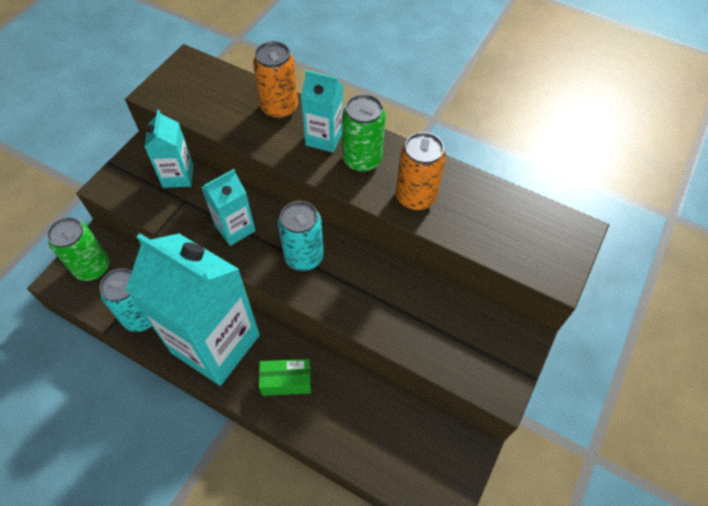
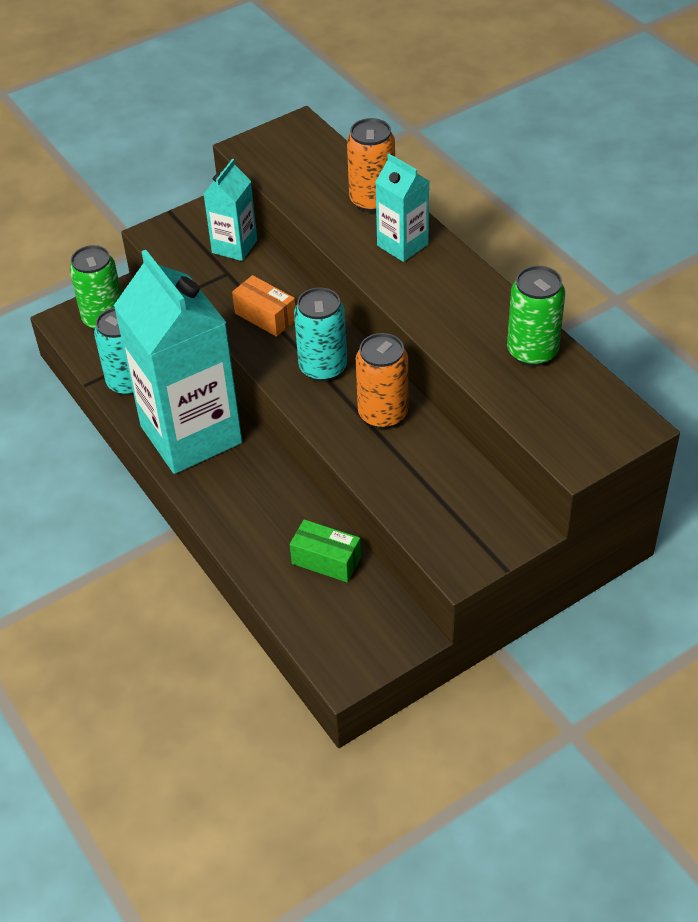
camera: 30 degrees right, 10 degrees down
turquoise carton [201,169,256,246] -> orange box [232,275,295,337]
green box [259,359,311,396] -> green box moved to [290,519,361,582]
green can [342,94,386,172] -> green can moved to [507,266,565,366]
orange can [396,132,446,211] -> orange can moved to [356,333,408,429]

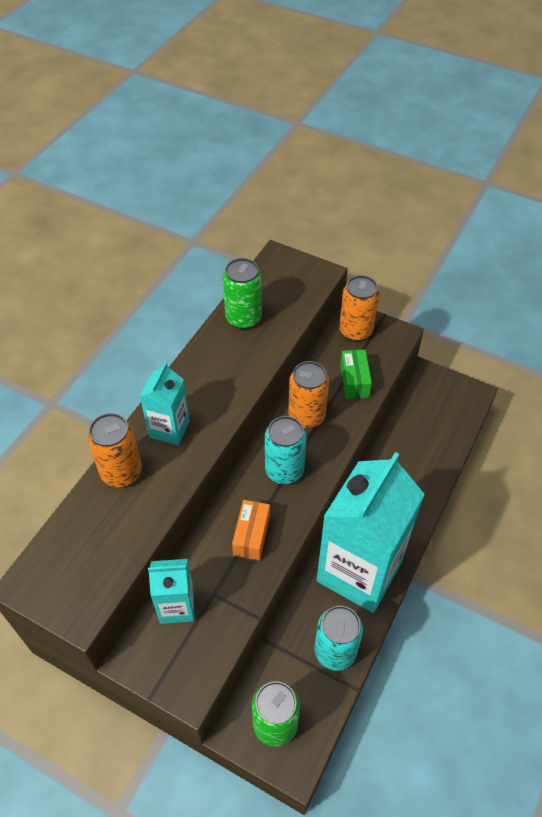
camera: 120 degrees left, 5 degrees up
green box [290,519,361,582] -> green box moved to [340,350,372,399]
none -> orange can [339,275,379,341]

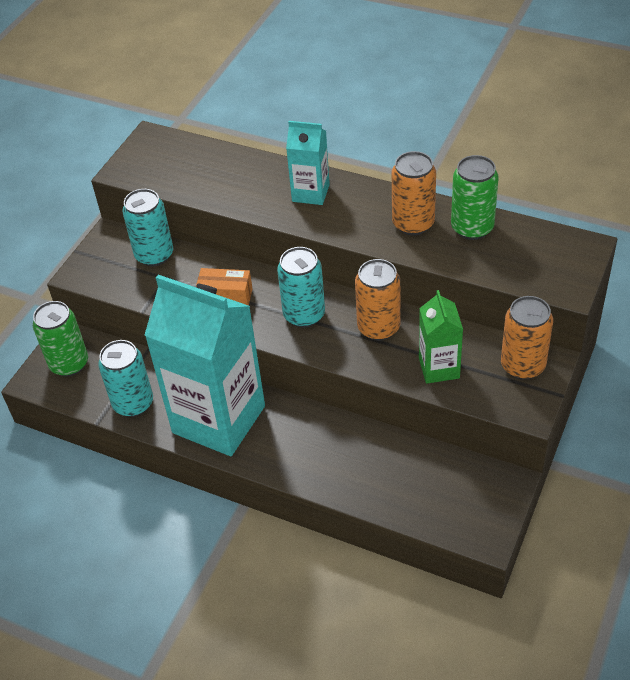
camera: 90 degrees right, 5 degrees down
orange can [87,413,142,487] -> orange can moved to [392,151,436,235]
turquoise carton [148,559,194,624] -> turquoise can [122,189,173,266]
green box [340,350,372,399] -> green carton [419,290,463,384]

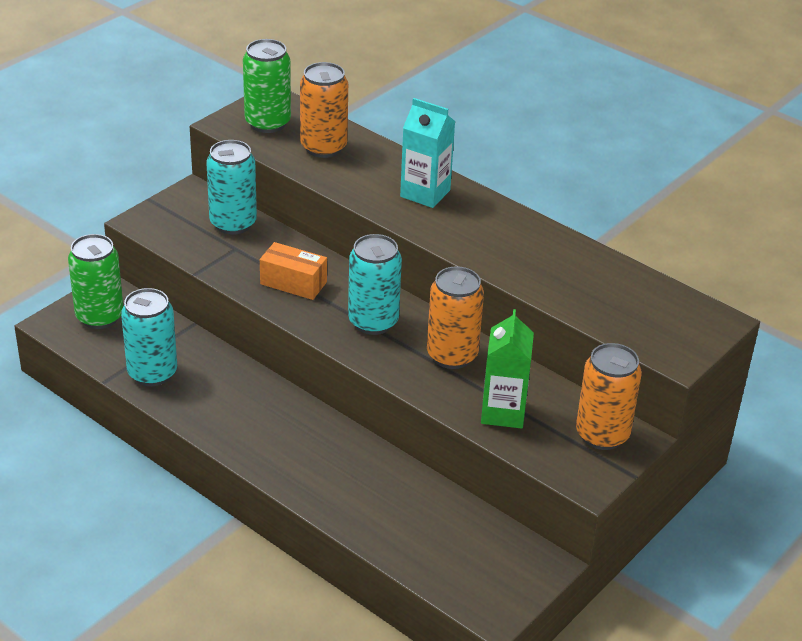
camera: 10 degrees right, 10 degrees down
turquoise carton [144,275,265,456] -> none
orange can [392,151,436,235] -> orange can moved to [300,62,348,158]
green can [451,155,499,240] -> green can moved to [243,39,291,133]

